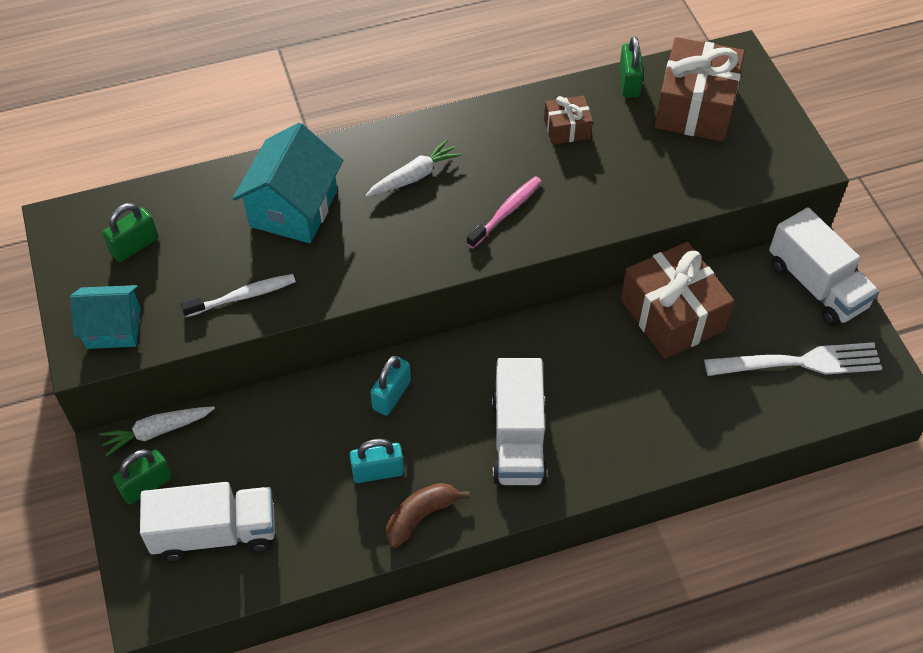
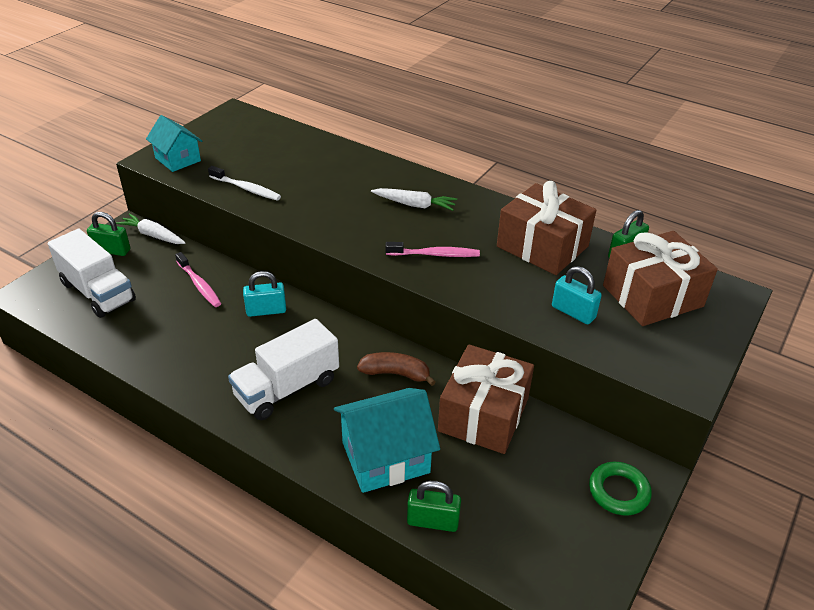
camera: 50 degrees right, 15 degrees down
green padlock [103,203,158,262] -> green padlock moved to [407,481,461,532]
turquoise house [233,123,343,243] -> turquoise house moved to [334,388,440,493]
turquoise padlock [350,439,404,483] -> turquoise padlock moved to [552,266,602,324]
brown banana [386,483,469,548] -> brown banana moved to [357,352,436,386]
brown gift [544,96,593,144] -> brown gift [497,181,596,275], size x1.99
white fork [704,342,882,376] -> none
white truck [769,208,879,326] -> green ring [589,462,652,516]
none -> pink toothbrush [175,252,221,307]

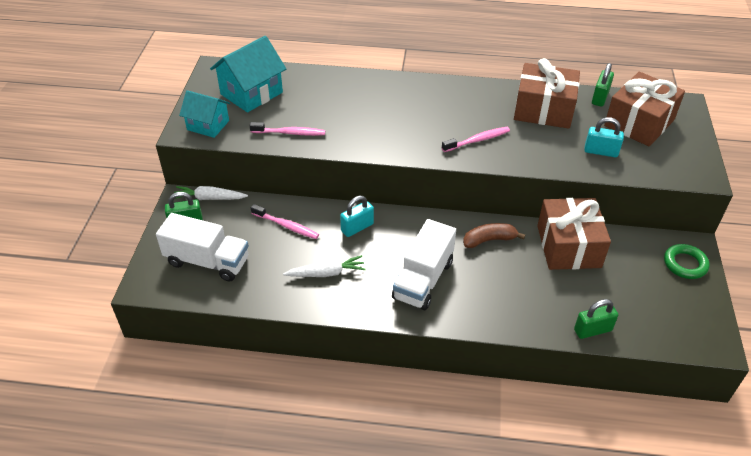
camera: 25 degrees left, 5 degrees up
white toothbrush [208,166,281,200] -> pink toothbrush [250,122,325,136]
turquoise house [334,388,440,493] -> turquoise house moved to [210,36,286,113]
white carrot [371,188,457,211] -> white carrot moved to [283,255,366,277]

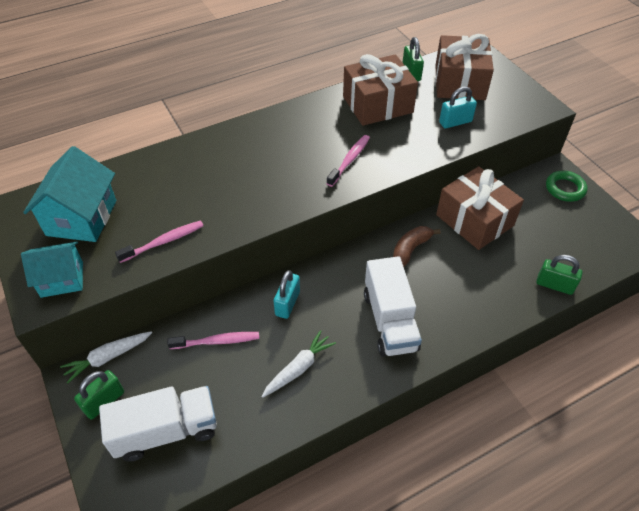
camera: 35 degrees left, 5 degrees up
green padlock [574,299,618,339] -> green padlock turned 75 degrees clockwise [536,255,582,295]

